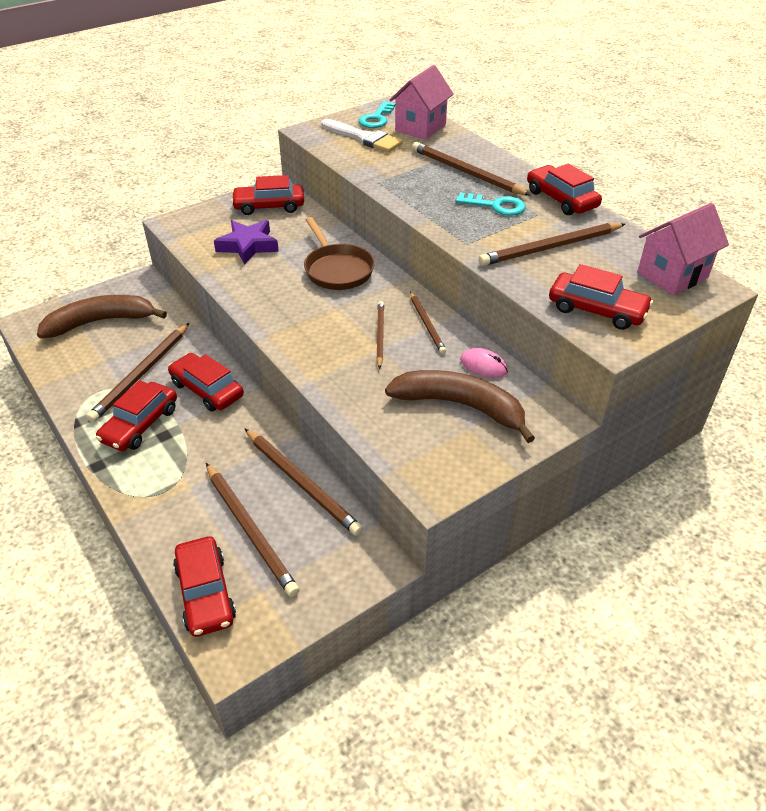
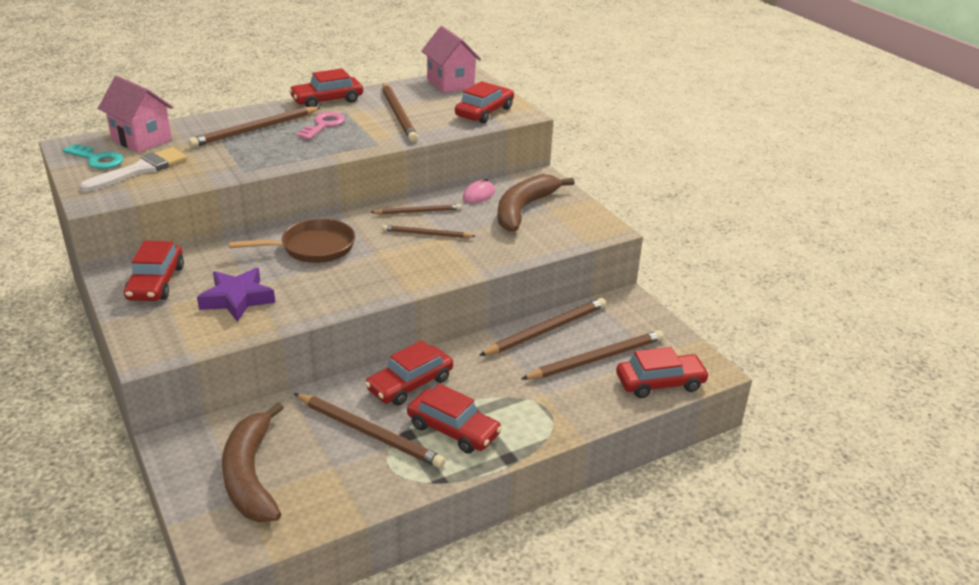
camera: 85 degrees left, 10 degrees down
turquoise key [455,193,526,216] -> pink key [297,112,345,140]

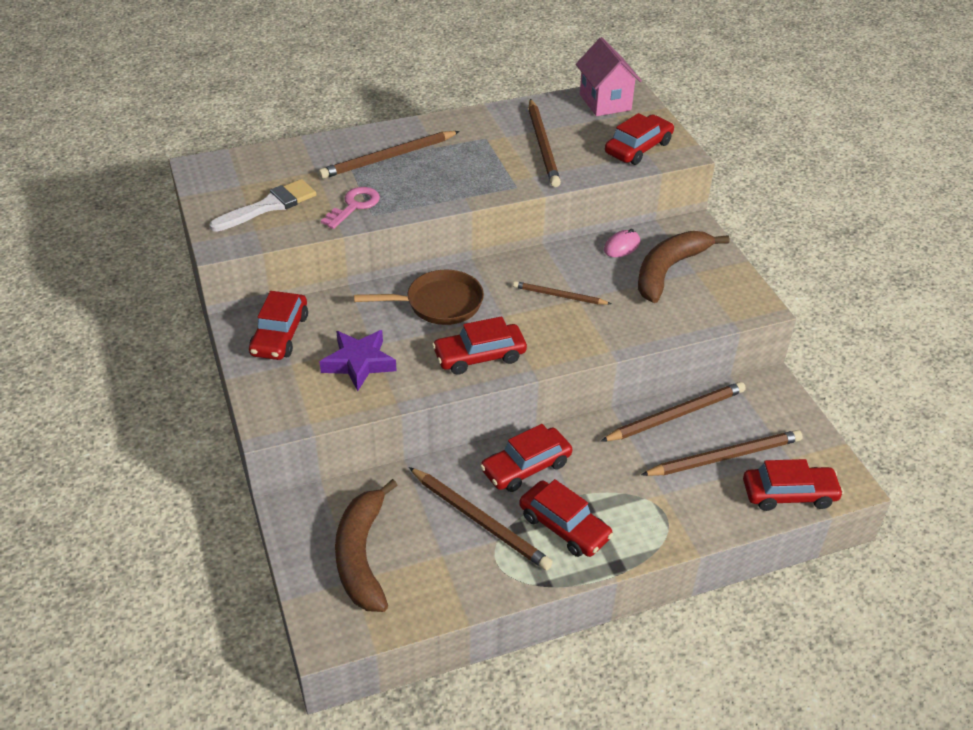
camera: 10 degrees right, 10 degrees up
turquoise key [63,144,124,169] -> none
pink house [98,76,173,153] -> none
red car [289,68,363,107] -> red car moved to [432,316,527,375]
pink key [297,112,345,140] -> pink key moved to [321,187,380,229]
brown pencil [370,204,461,215] -> none

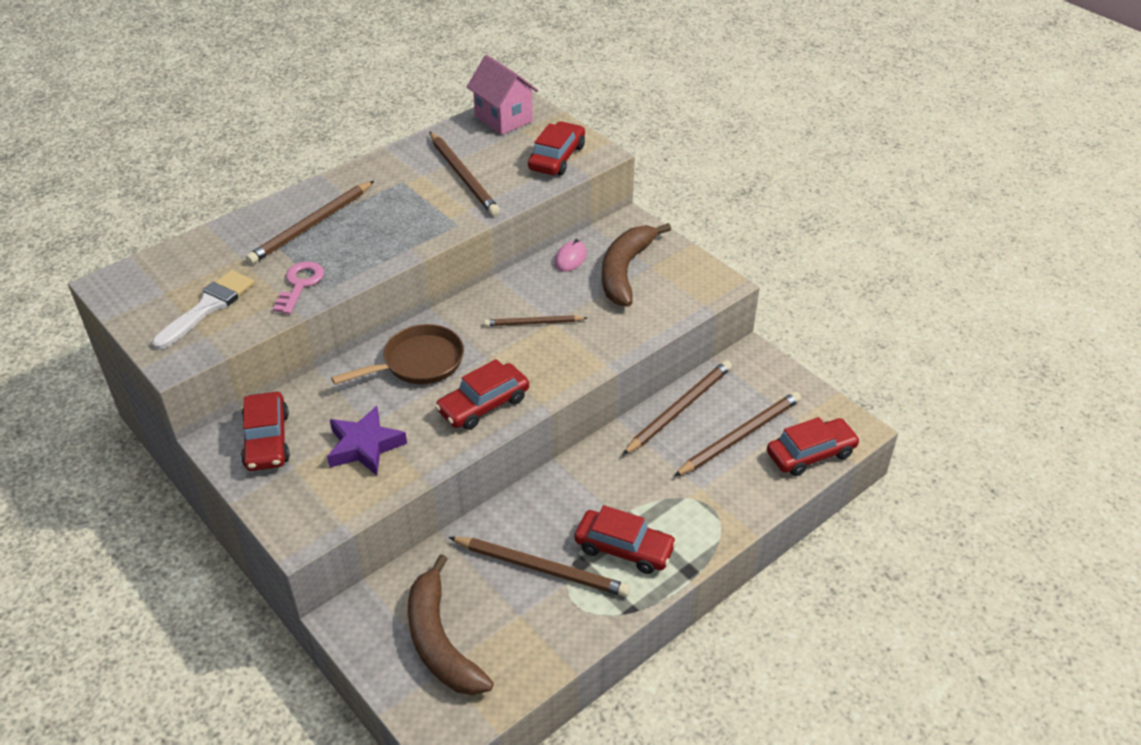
camera: 20 degrees left, 0 degrees up
red car [480,424,572,492] -> none

